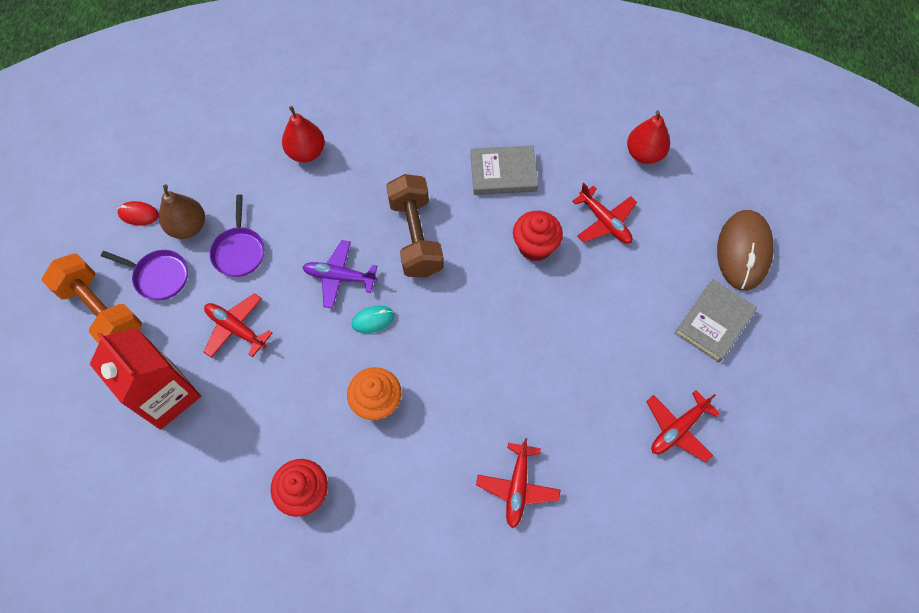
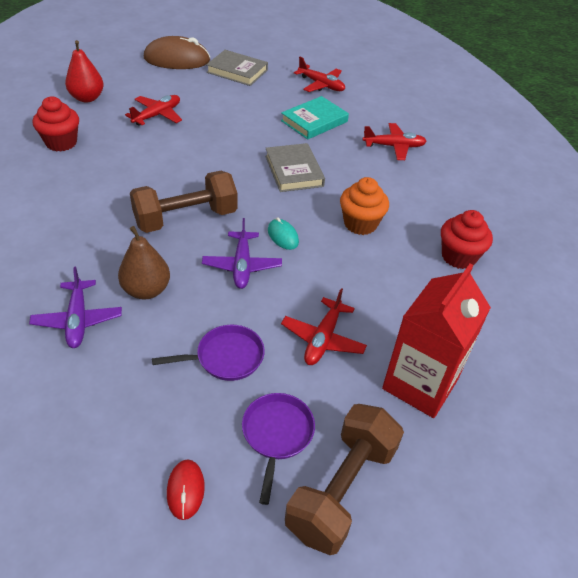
camera: 105 degrees left, 20 degrees down
orange dumbbell [42,253,142,343] -> brown dumbbell [285,404,404,555]
brown pear [159,184,205,239] -> brown pear moved to [118,226,170,300]
red pear [282,106,325,163] -> purple plane [29,267,122,348]
grey book [471,145,538,195] -> grey book moved to [265,143,325,192]
red cupcake [513,211,563,262] -> red cupcake moved to [33,96,79,152]
none -> turquoise book [281,96,349,139]

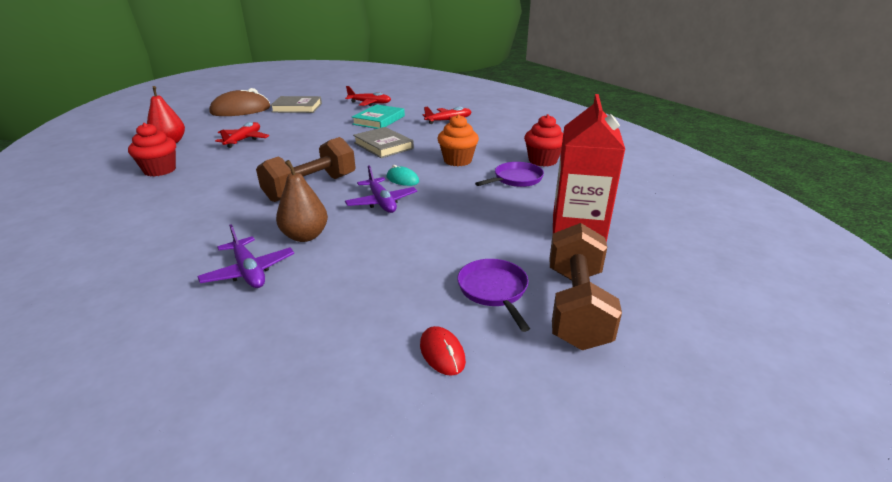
camera: 20 degrees left, 15 degrees down
purple pan [152,325,265,381] -> purple pan moved to [475,162,544,187]
red plane [281,288,367,365] -> none

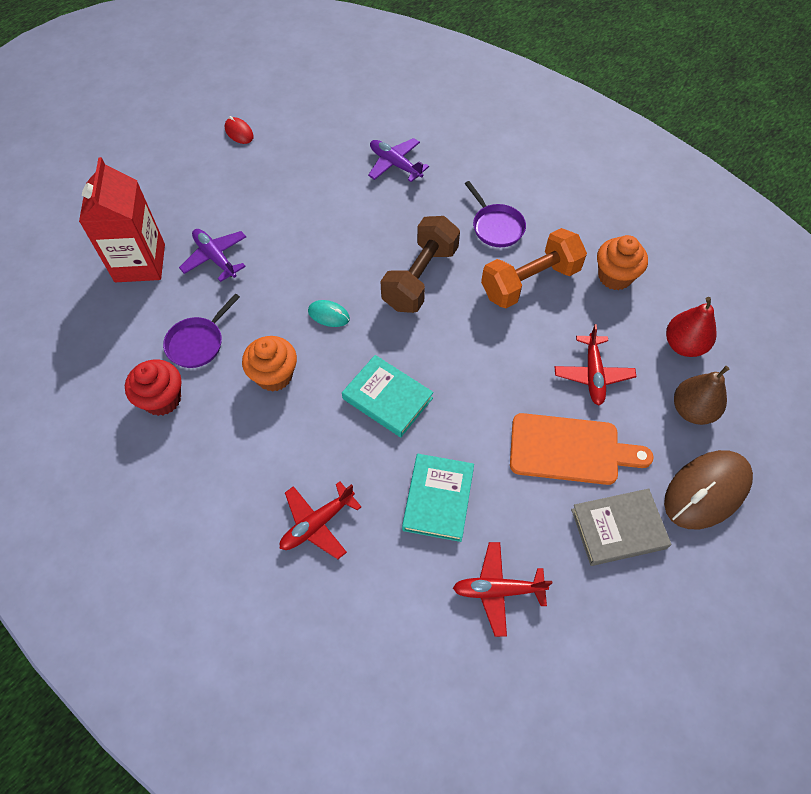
camera: 165 degrees right, 30 degrees up
red cupcake [128,123,176,176] -> orange cupcake [597,235,648,290]
brown pear [276,160,328,242] -> brown pear moved to [674,366,729,425]
purple plane [345,166,417,213] -> purple plane moved to [179,229,246,282]
grey book [353,127,414,158] -> turquoise book [342,355,434,437]
purple pan [457,259,530,332] -> purple pan moved to [465,181,526,247]
brown dumbbell [549,223,622,350] -> none
none -> orange dumbbell [481,228,587,308]
none -> orange cutting board [510,413,654,485]

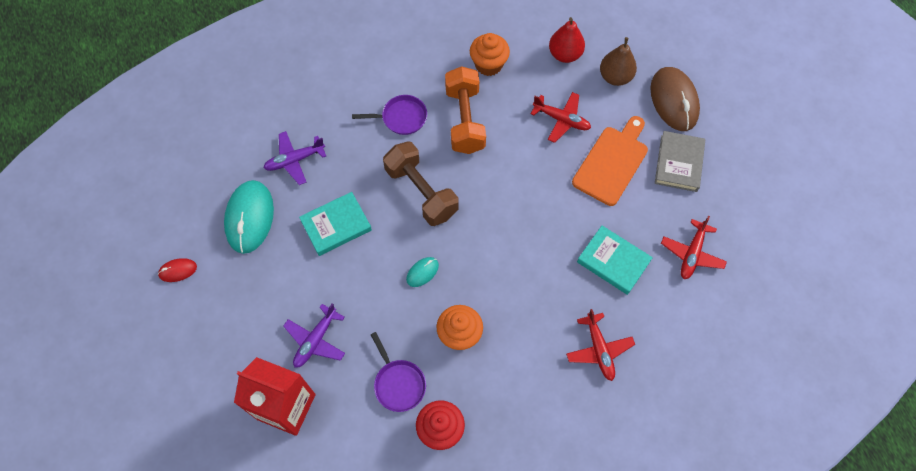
camera: 65 degrees left, 5 degrees up
purple plane [179,229,246,282] -> purple plane turned 45 degrees counterclockwise [283,303,345,368]
turquoise book [342,355,434,437] -> turquoise book moved to [299,192,372,256]
none -> turquoise mouse [224,180,274,254]

